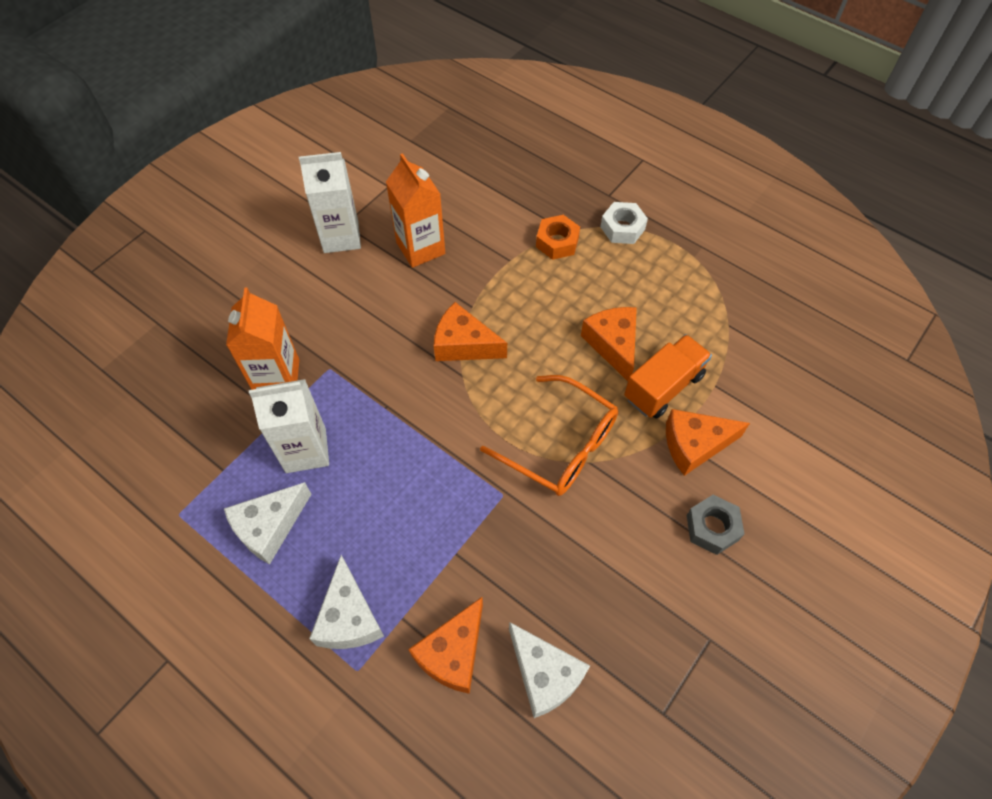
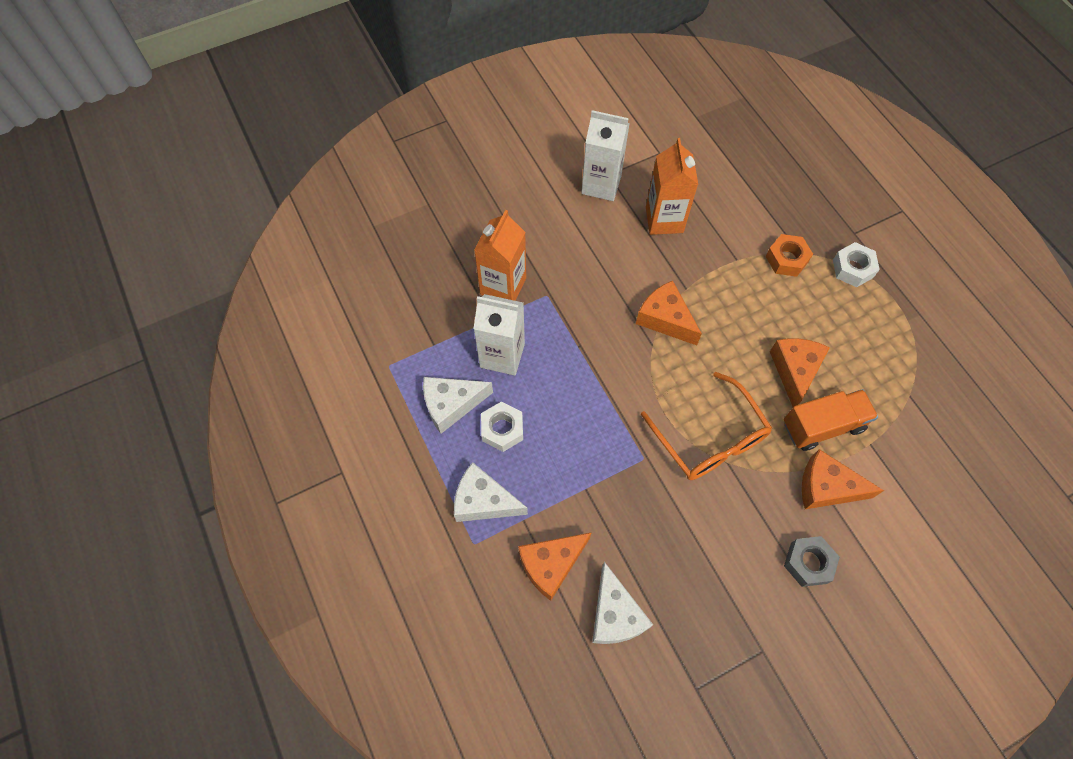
camera: 25 degrees right, 5 degrees up
white cheese [309,555,384,649] -> white cheese turned 90 degrees clockwise [454,462,528,522]
none -> white nut [481,402,523,452]

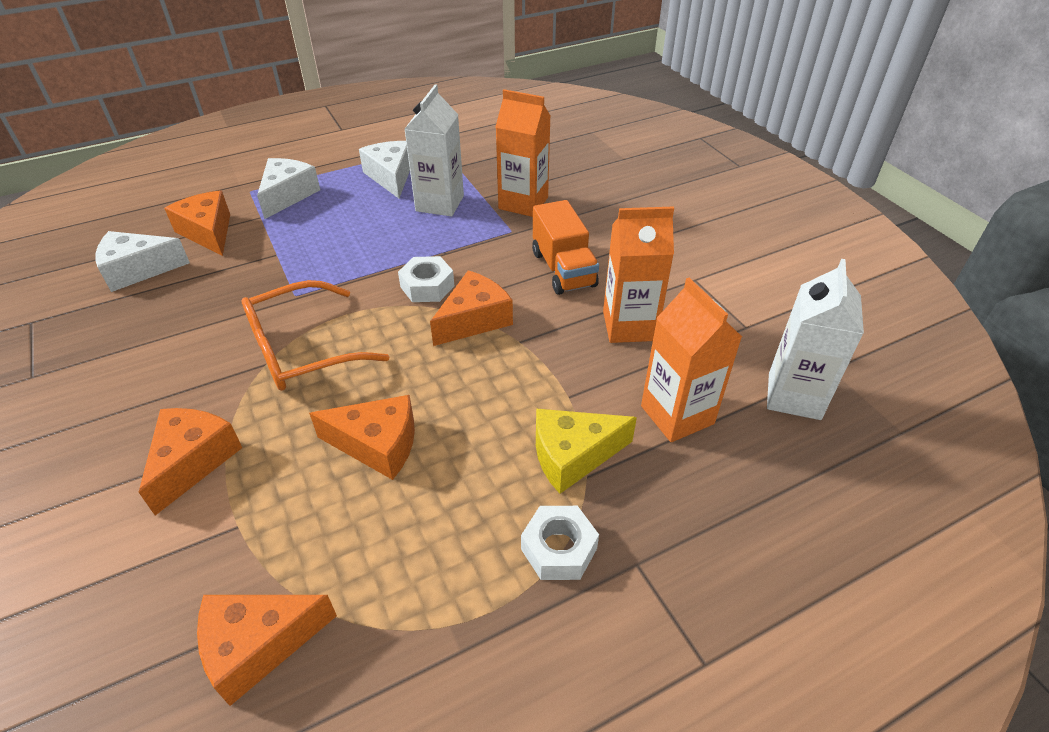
camera: 90 degrees right, 20 degrees down
white nut [481,402,523,452] -> white nut moved to [398,256,454,302]
white carton [581,110,630,201] -> white carton moved to [767,259,864,420]
orange nut [766,234,813,277] -> yellow cheese [536,409,637,494]
orange truck [784,389,878,451] -> orange truck moved to [532,200,599,295]
grey nut [784,536,840,587] -> none
none -> orange cheese [197,595,337,706]
none -> orange carton [641,278,742,442]

